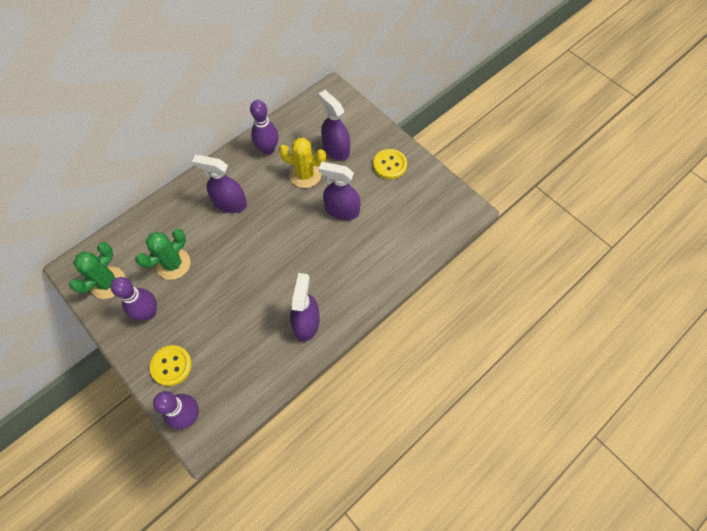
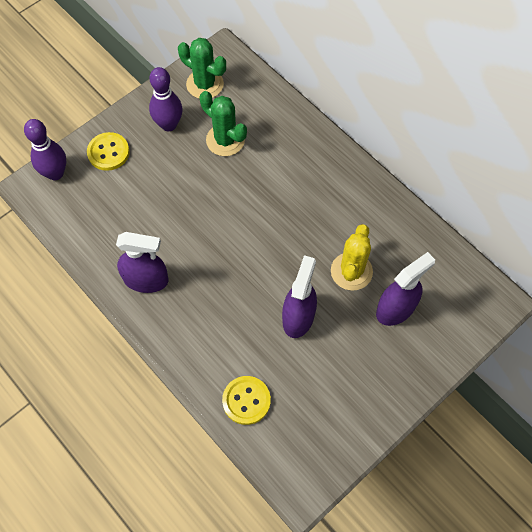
camera: 90 degrees right, 0 degrees up
purple spray bottle [192,155,247,213] -> none
purple bowling pin [250,100,279,155] -> none
yellow button [373,149,407,179] -> yellow button moved to [222,376,271,425]

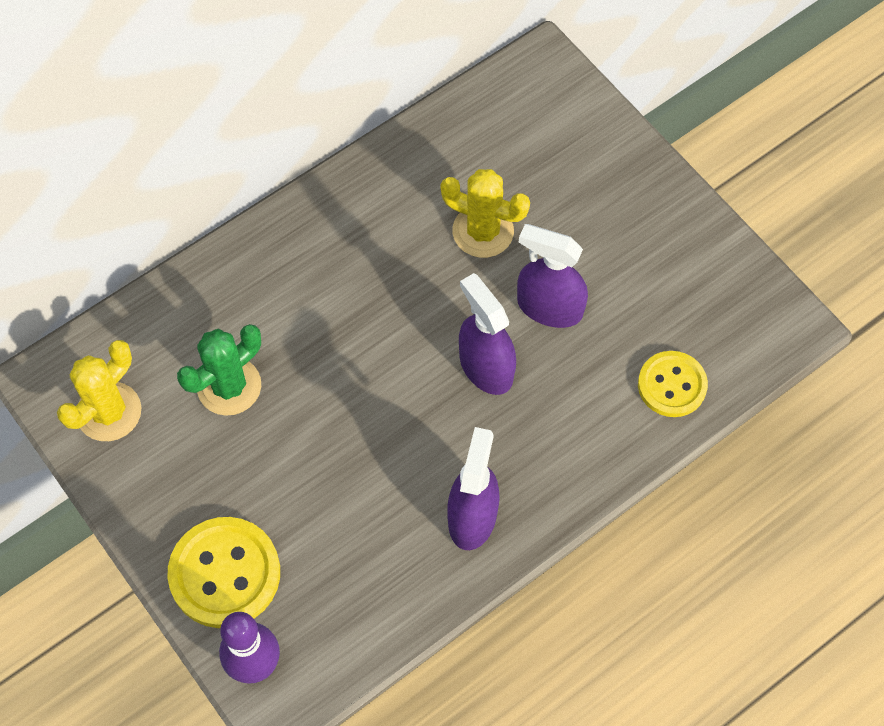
camera: 85 degrees left, 0 degrees up
yellow button [87,132,130,171] -> yellow button [167,517,280,628], size x1.53
purple bowling pin [149,67,182,131] -> none
green cactus [178,38,226,99] -> yellow cactus [57,340,142,441]
purple spray bottle [376,252,435,326] -> purple spray bottle moved to [459,273,516,395]

